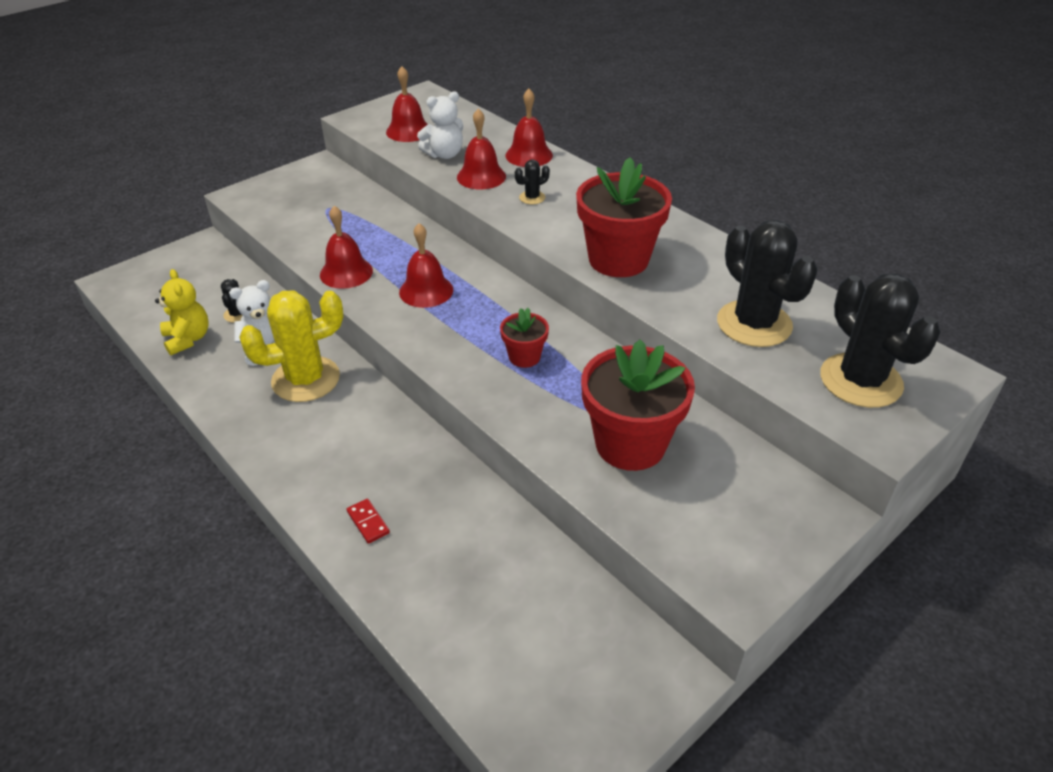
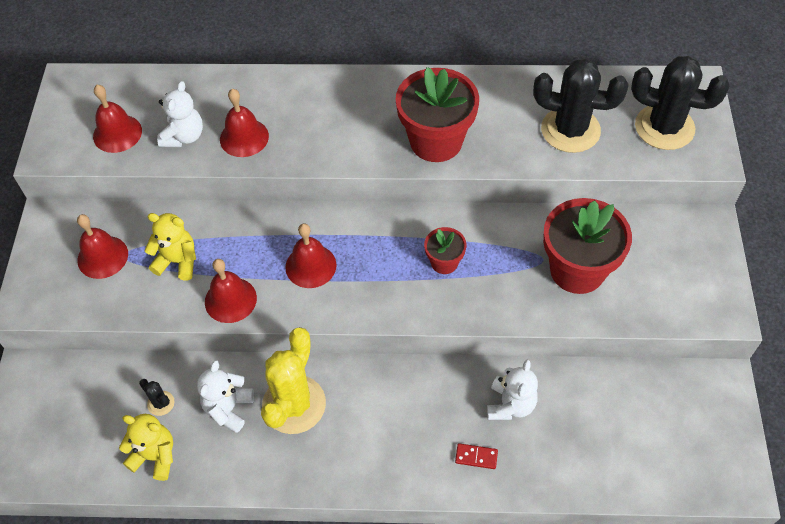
camera: 45 degrees left, 15 degrees up
red bell [506,89,553,167] -> red bell moved to [77,214,128,279]
black cactus [515,160,550,205] -> none
none -> yellow teddy bear [144,213,196,281]
none -> white teddy bear [487,360,538,420]

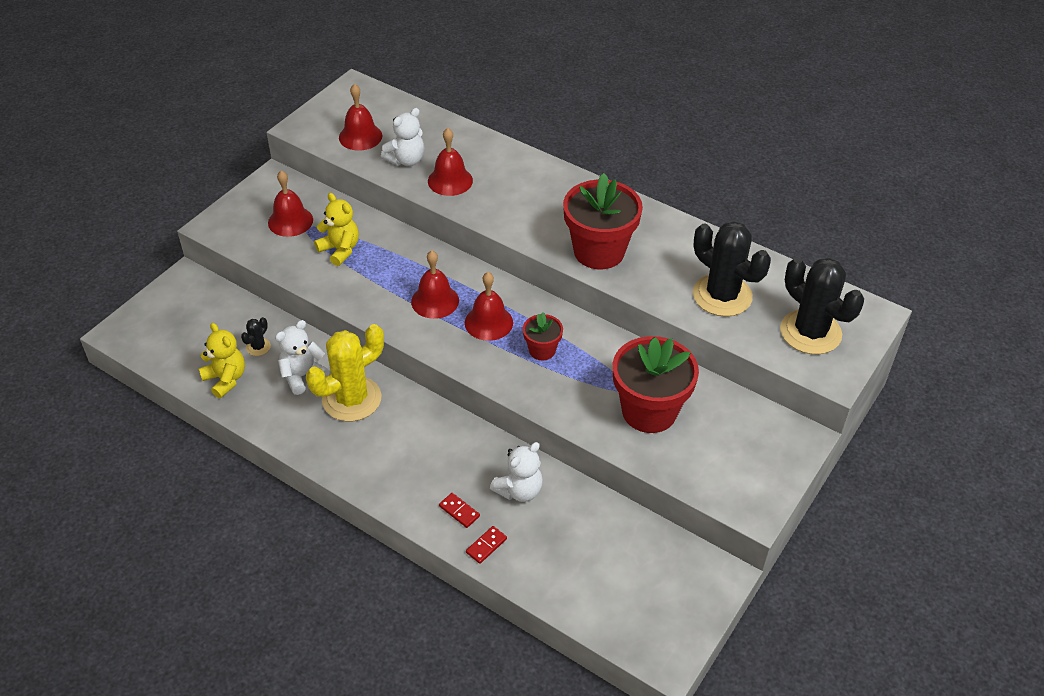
camera: 30 degrees right, 10 degrees down
black cactus [139,379,174,416] -> black cactus turned 45 degrees clockwise [241,317,271,356]
red bell [205,259,257,323] -> red bell moved to [465,272,513,341]
none -> red domino [466,526,507,564]

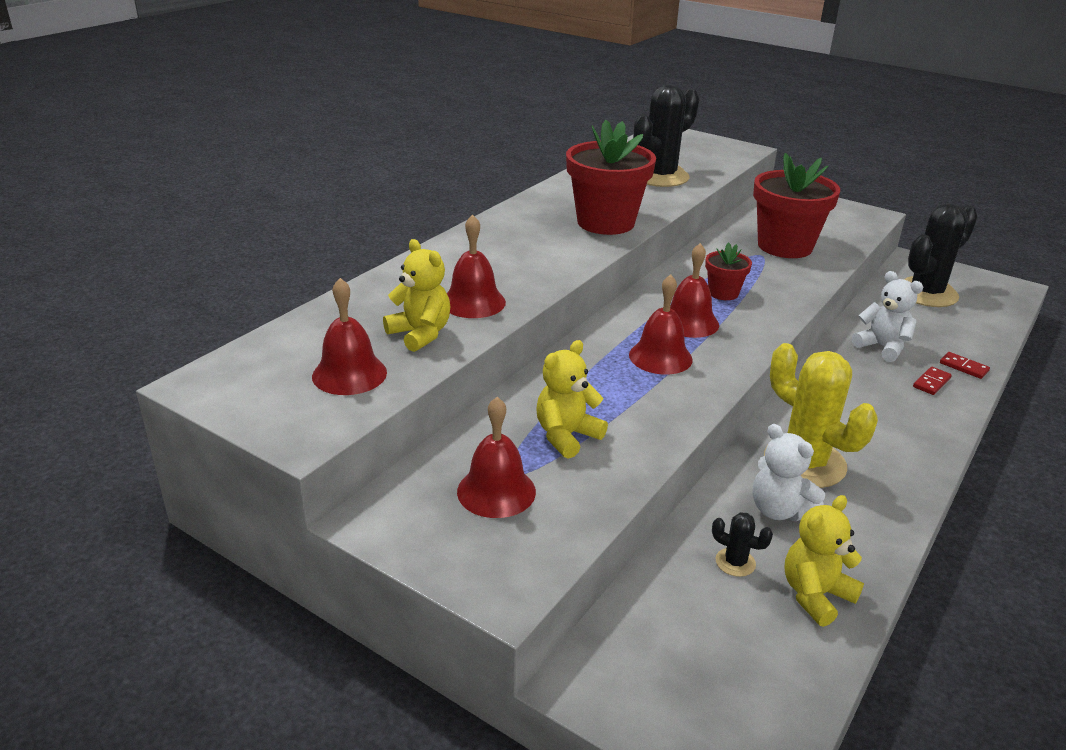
camera: 90 degrees left, 15 degrees down
white teddy bear [381,108,424,166] -> yellow teddy bear [383,239,451,352]
black cactus [780,258,864,354] -> black cactus moved to [904,203,978,307]

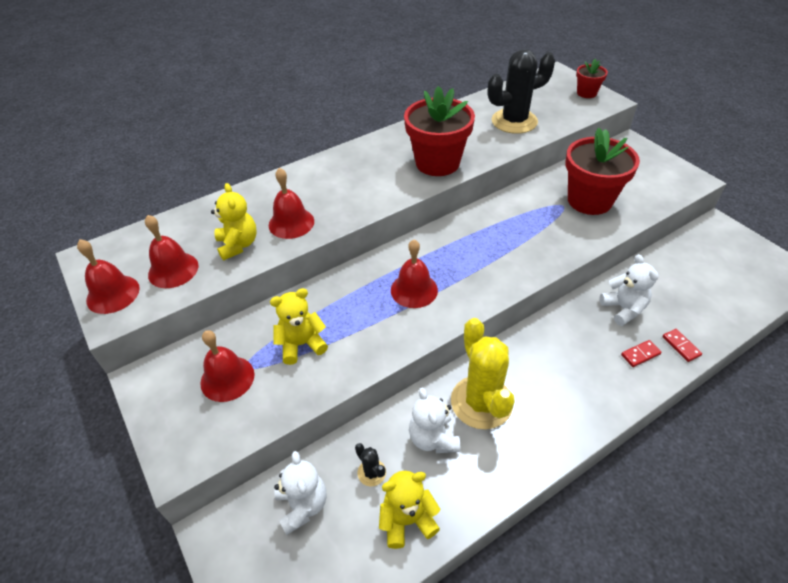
camera: 25 degrees right, 15 degrees up
red bell [670,243,719,338] -> red bell moved to [77,239,140,314]
red flower pot [705,242,752,300] -> red flower pot moved to [576,59,608,98]
black cactus [904,203,978,307] -> none
none -> white teddy bear [274,451,327,535]

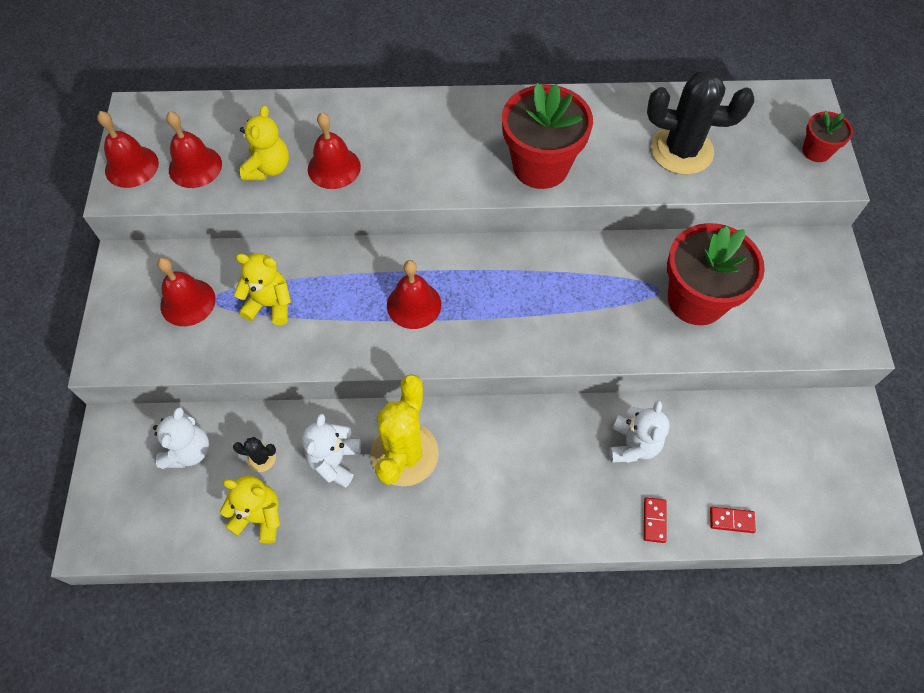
camera: 30 degrees right, 15 degrees up
black cactus [355,443,386,486] -> black cactus turned 75 degrees counterclockwise [233,437,276,472]
red domino [621,340,662,367] -> red domino moved to [710,507,756,533]

